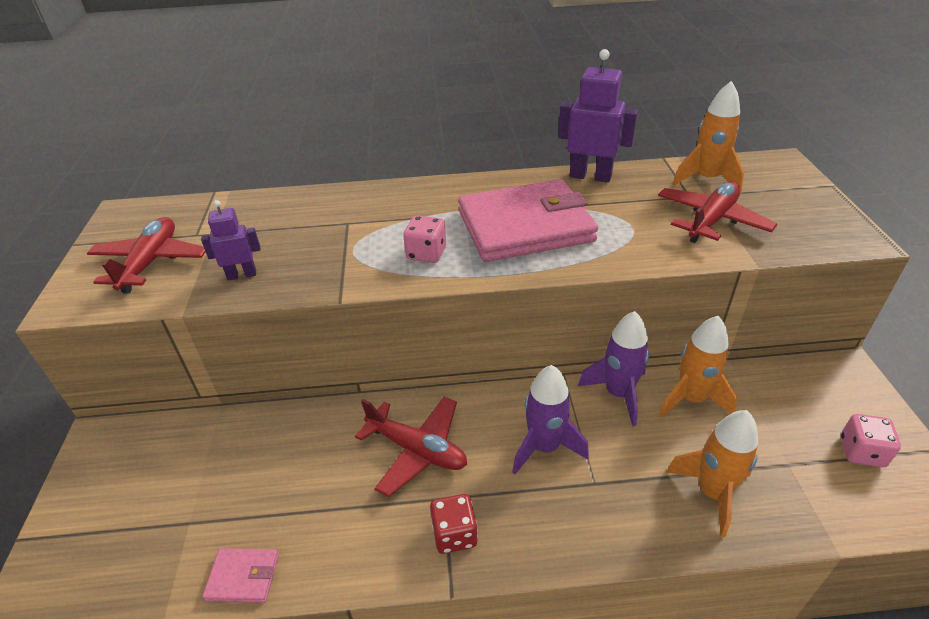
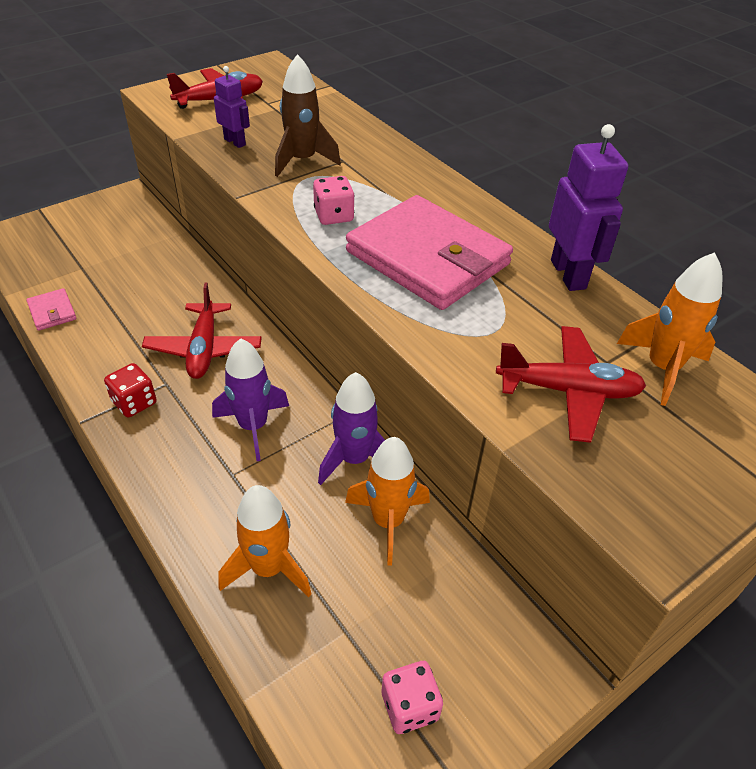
camera: 55 degrees right, 5 degrees up
none -> brown rocket [275,54,341,177]

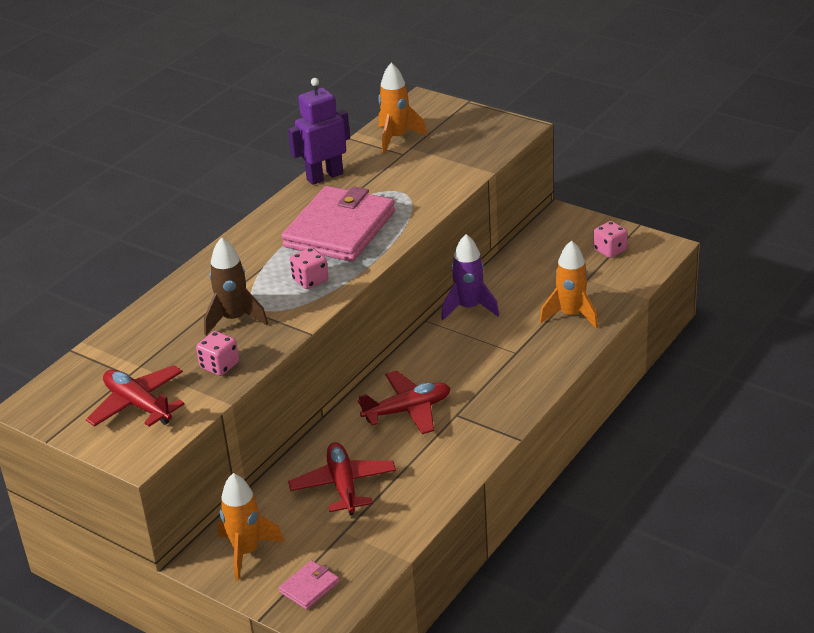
camera: 105 degrees left, 10 degrees down
pink wallet [26,288,76,331] -> pink wallet moved to [279,560,339,610]
red dice [104,363,157,417] -> none
purple rocket [212,338,289,461] -> none
purple robot [214,66,250,148] -> pink dice [196,331,239,376]
orange rocket [345,437,430,565] -> orange rocket moved to [217,473,284,581]
red plane [496,326,646,443] -> red plane moved to [288,442,396,515]

